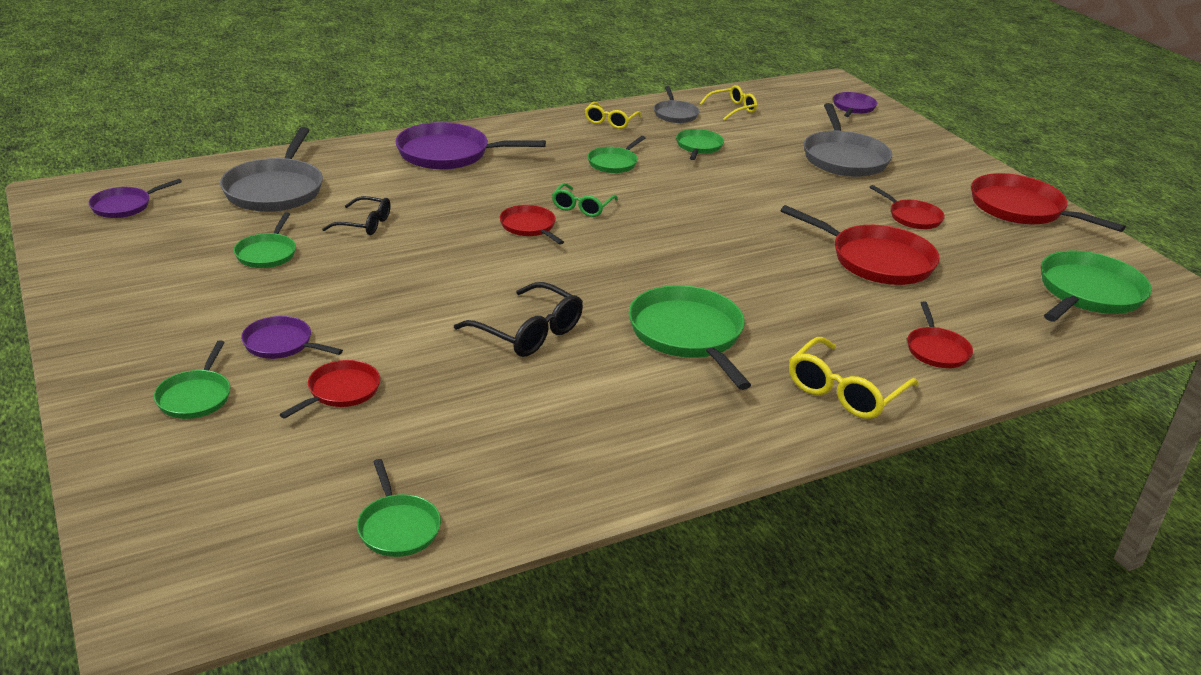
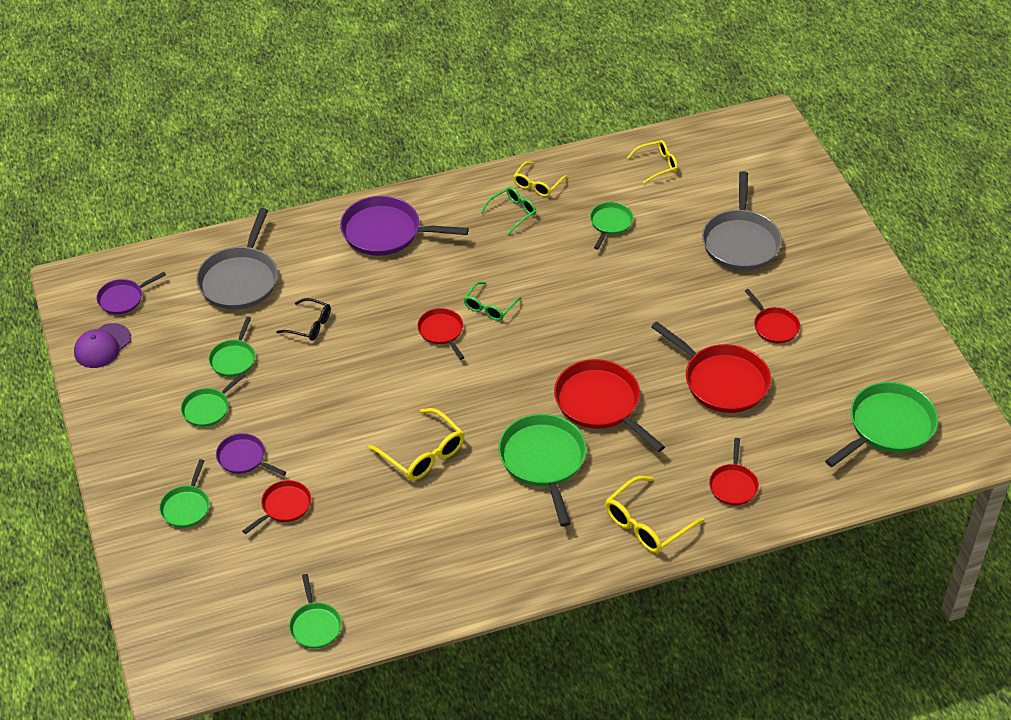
camera: 10 degrees right, 15 degrees up
black glasses [454,282,583,357] -> yellow glasses [368,408,465,480]
green pan [588,136,646,173] -> green pan moved to [181,373,246,427]
grey pan [654,86,699,123] -> none
purple pan [833,92,877,117] -> none
red pan [971,173,1126,232] -> red pan moved to [554,359,665,452]
none -> purple cap [74,323,131,368]
none -> green glasses [481,187,536,235]

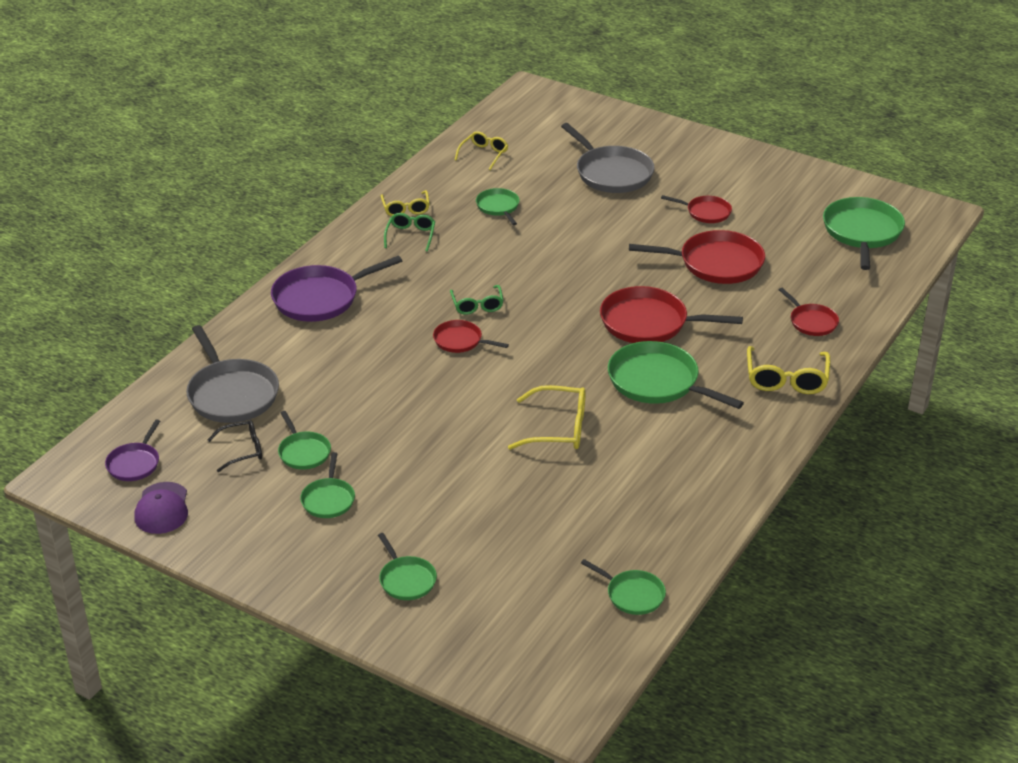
camera: 40 degrees left, 10 degrees down
purple pan [216,433,286,476] -> none
red pan [242,480,311,534] -> none
black glasses [276,298,331,341] -> black glasses moved to [208,420,262,472]

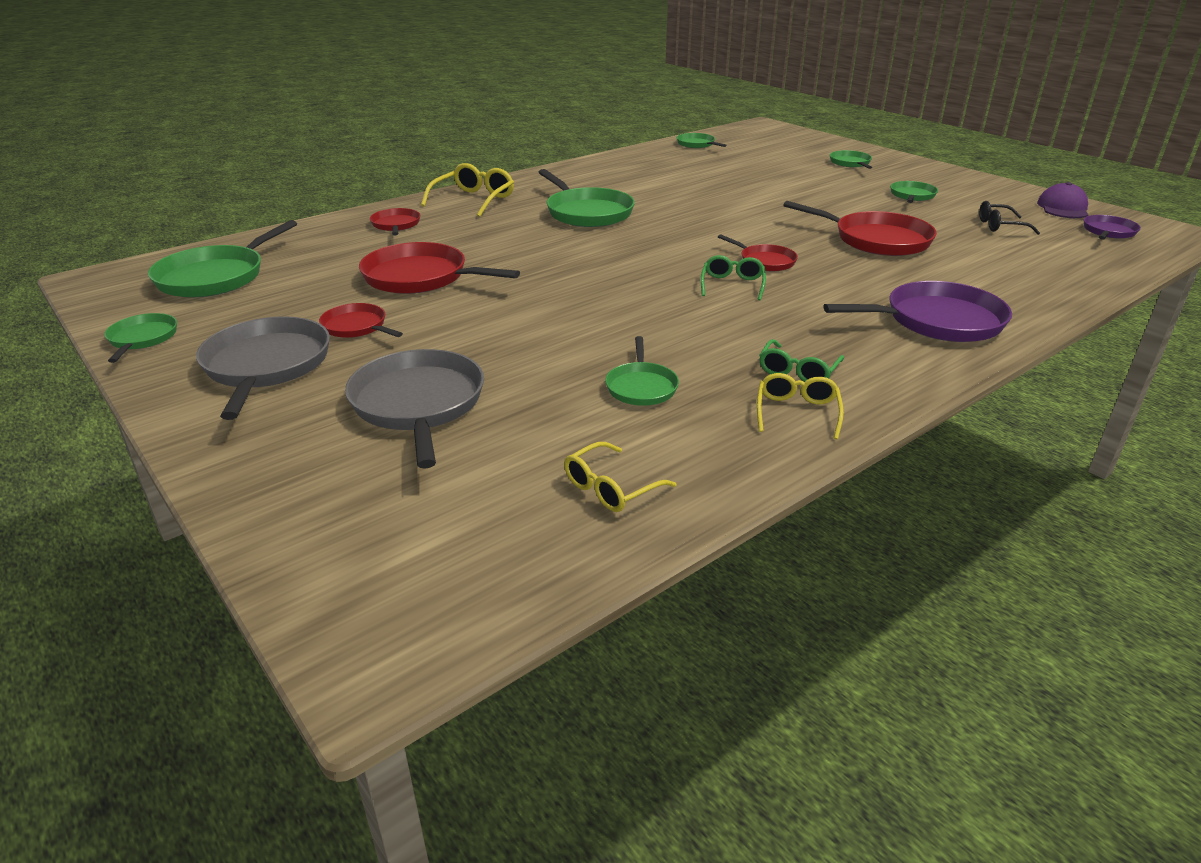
camera: 160 degrees left, 5 degrees down
grey pan [186,325,279,423] -> grey pan moved to [196,316,330,420]
green pan [278,411,331,470] -> green pan moved to [104,313,177,363]
yellow glasses [508,385,586,450] -> none
red pan [600,286,743,343] -> red pan moved to [783,201,937,256]

